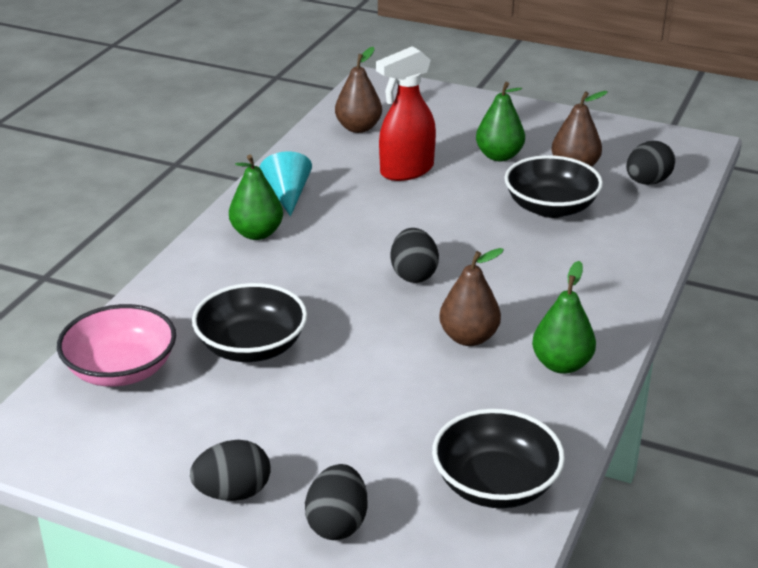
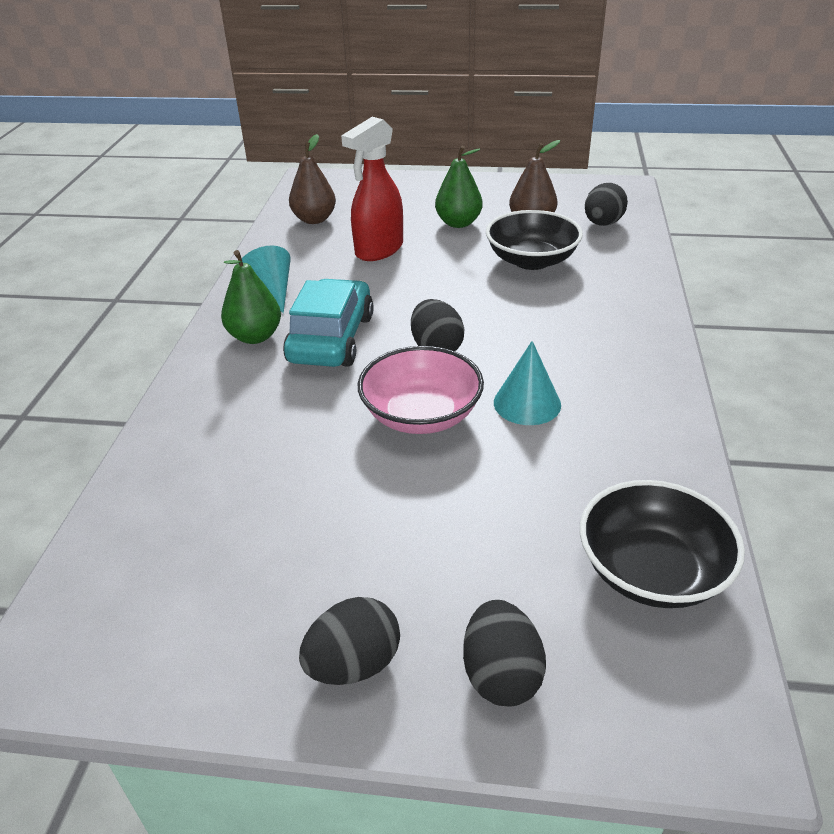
camera: 15 degrees left, 5 degrees up
pink bowl [57,304,176,387] -> pink bowl moved to [358,346,484,434]
black bowl [192,283,307,362] -> none
brown pear [439,248,504,346] -> turquoise cone [494,341,561,425]
green pear [532,261,596,374] -> none
none -> turquoise car [283,279,374,367]

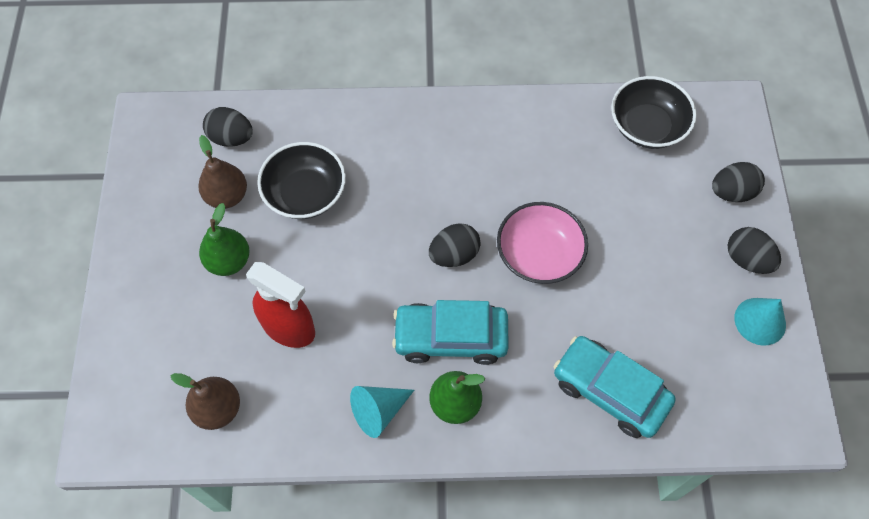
camera: 100 degrees left, 25 degrees up
turquoise cone [494,341,561,425] -> turquoise cone moved to [734,298,786,346]
none -> turquoise car [554,336,676,438]

